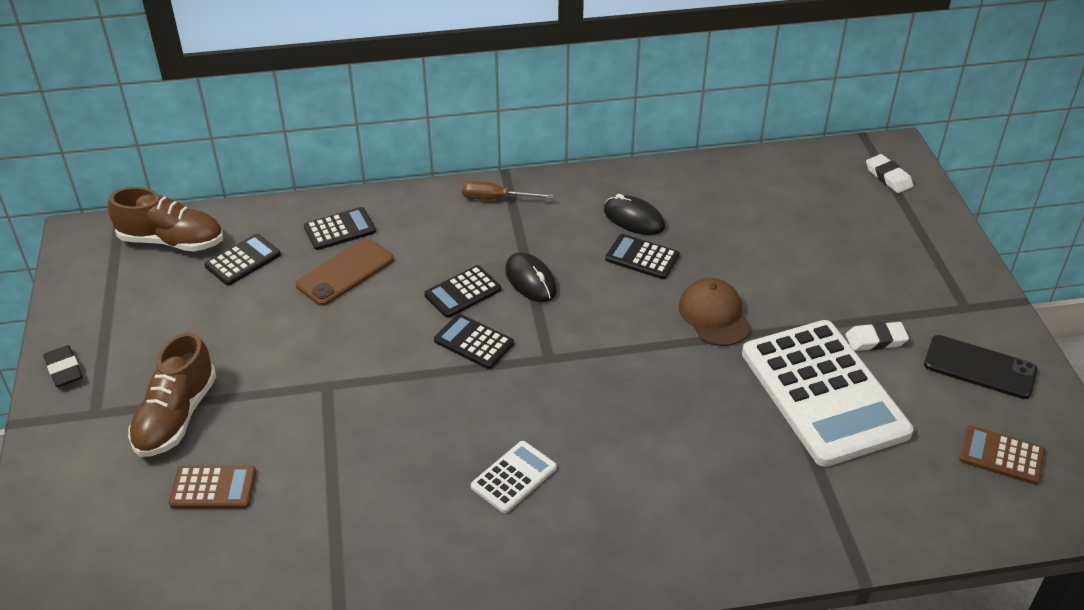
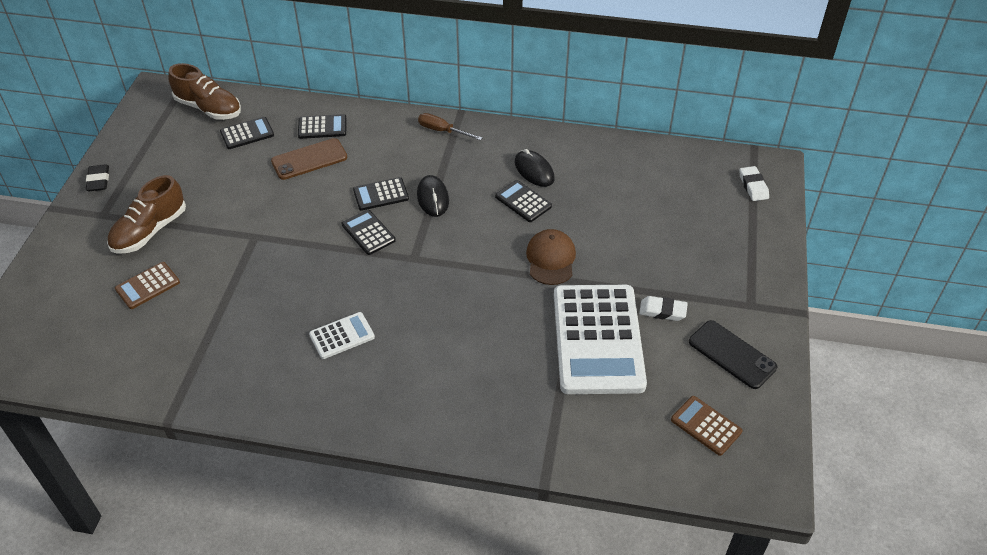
camera: 20 degrees right, 5 degrees up
brown calculator [169,466,256,509] -> brown calculator turned 120 degrees clockwise [115,262,180,309]

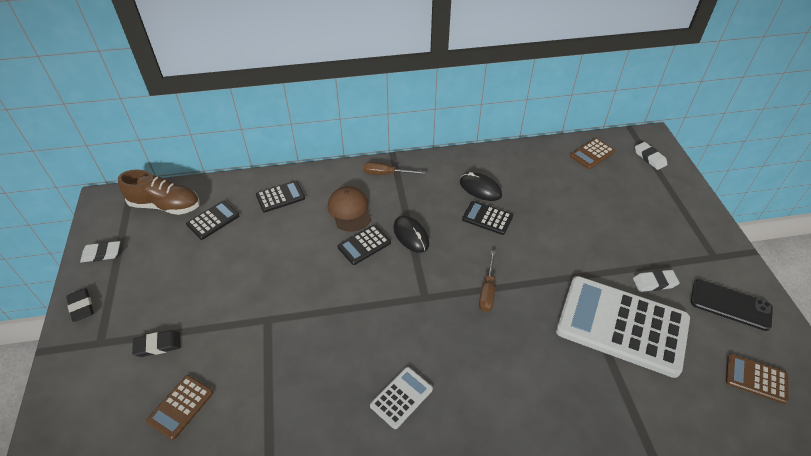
camera: 20 degrees left, 0 degrees up
brown shoe [107,175,186,254] -> black eraser [132,330,180,357]
brown phone [271,138,347,180] -> none
black calculator [342,210,396,255] -> none
brown cap [526,229,576,285] -> brown cap moved to [328,186,371,232]
white calculator [554,285,647,394] -> white calculator turned 135 degrees clockwise [556,276,690,378]
none -> white eraser [80,241,120,262]
none -> brown screwdriver [479,251,496,312]
none -> brown calculator [570,138,615,169]

